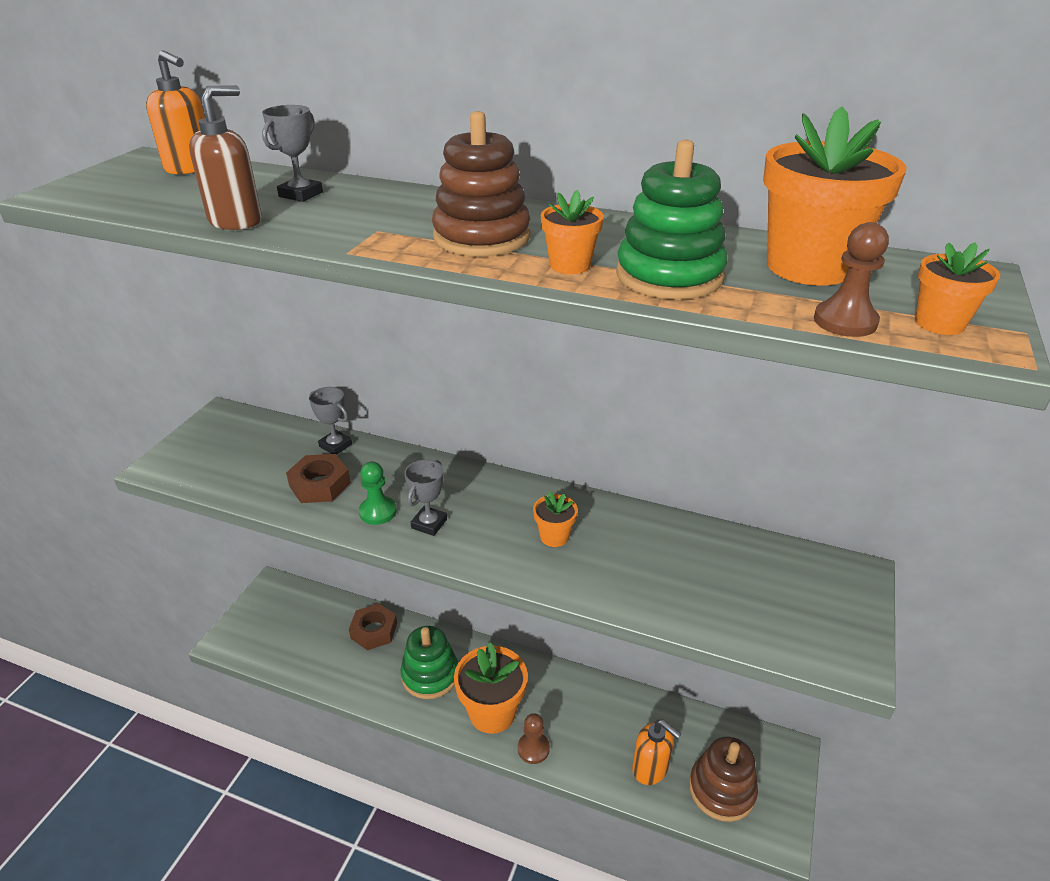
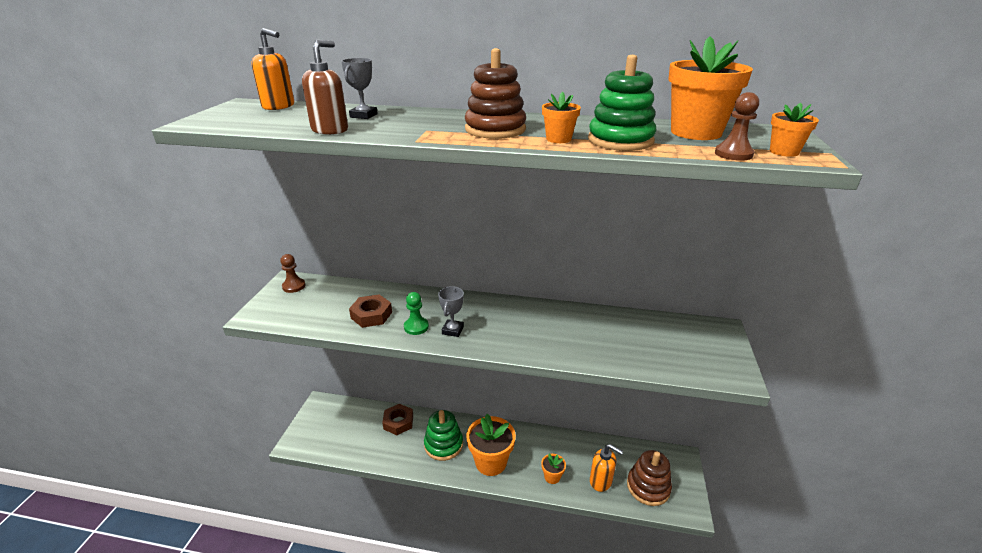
camera: 10 degrees left, 5 degrees down
grey trophy [309,387,352,455] -> none
brown pawn [518,713,550,764] -> brown pawn moved to [280,254,305,293]
orange flower pot [533,491,578,547] -> orange flower pot moved to [541,454,566,484]

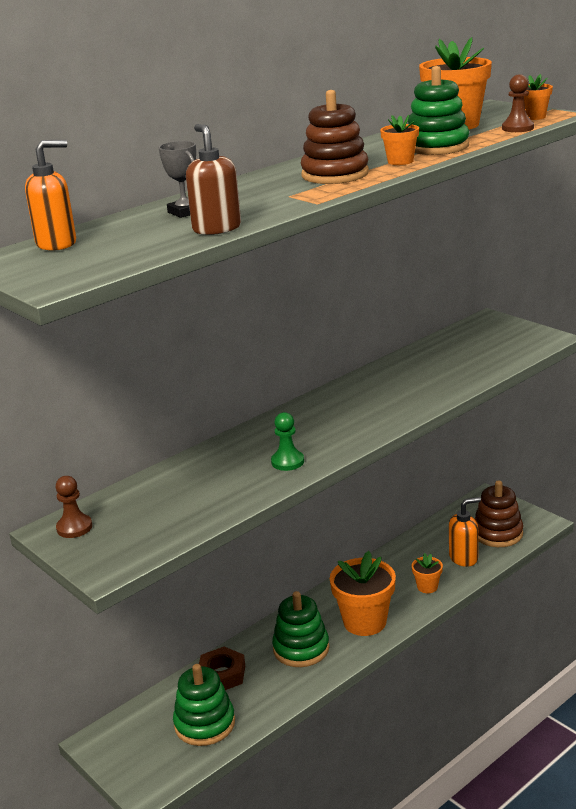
camera: 50 degrees left, 5 degrees down
brown nut [349,295,392,328] -> none
grey trophy [438,286,464,337] -> none
none -> green stacking toy [173,664,235,746]

